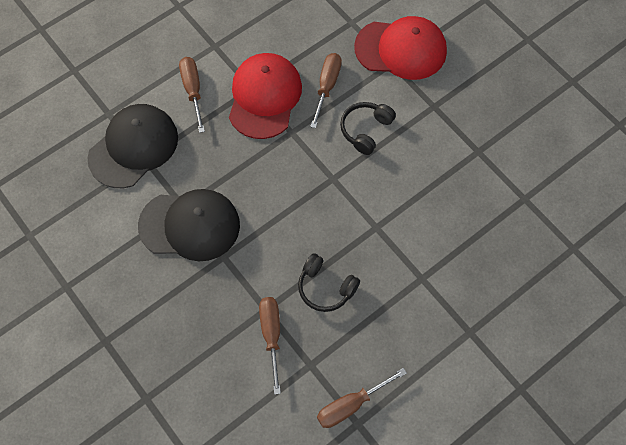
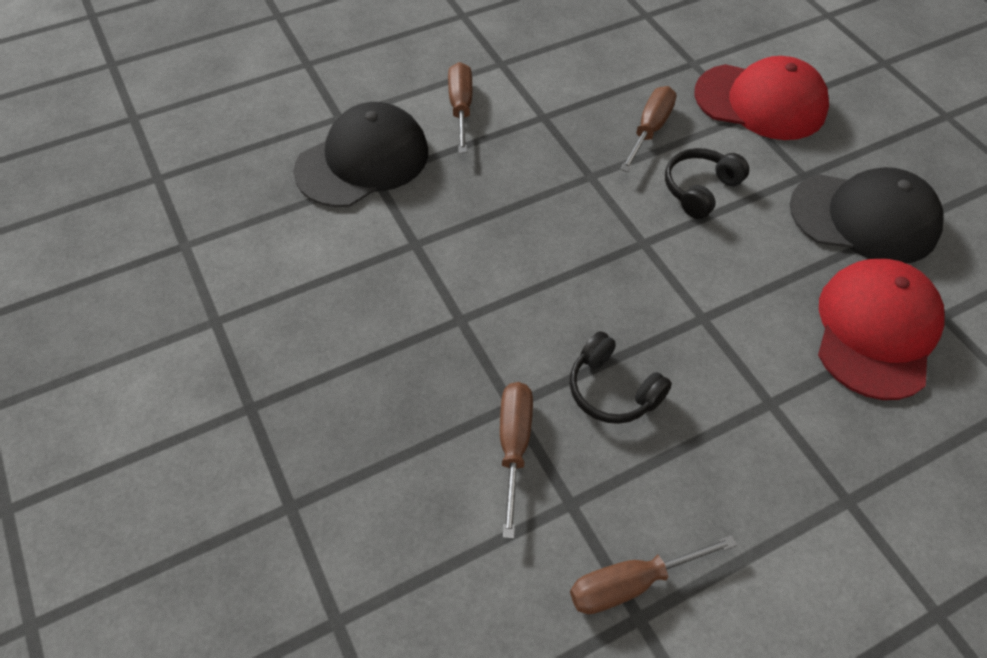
camera: 10 degrees right, 10 degrees down
black cap [138,189,240,261] -> black cap moved to [790,167,944,263]
red cap [229,53,302,139] -> red cap moved to [818,259,945,400]

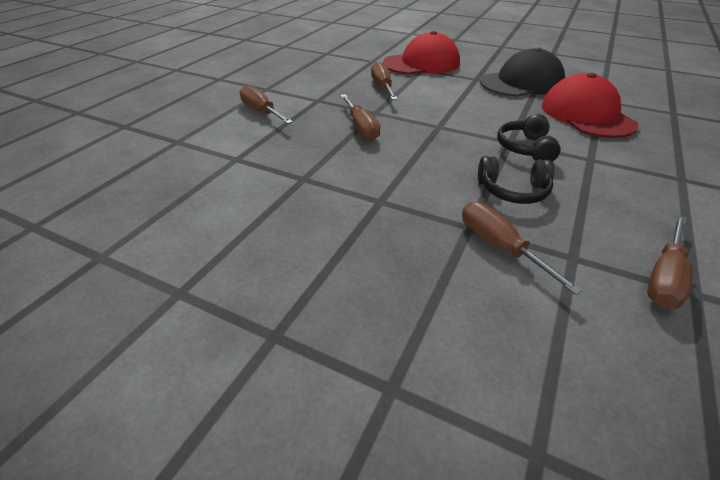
camera: 35 degrees left, 15 degrees down
black cap [293,102,428,207] -> none
black headphones [665,148,749,219] -> black headphones moved to [497,114,561,161]
none -> brown screwdriver [340,94,380,141]

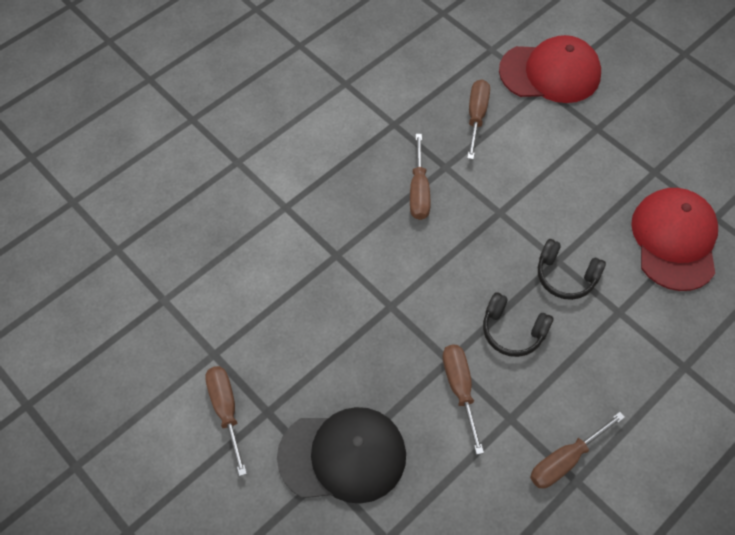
camera: 20 degrees right, 20 degrees up
brown screwdriver [240,85,293,124] -> brown screwdriver moved to [205,366,247,476]
black cap [480,47,565,97] -> black cap moved to [277,407,406,504]
black headphones [497,114,561,161] -> black headphones turned 90 degrees counterclockwise [538,239,606,300]

